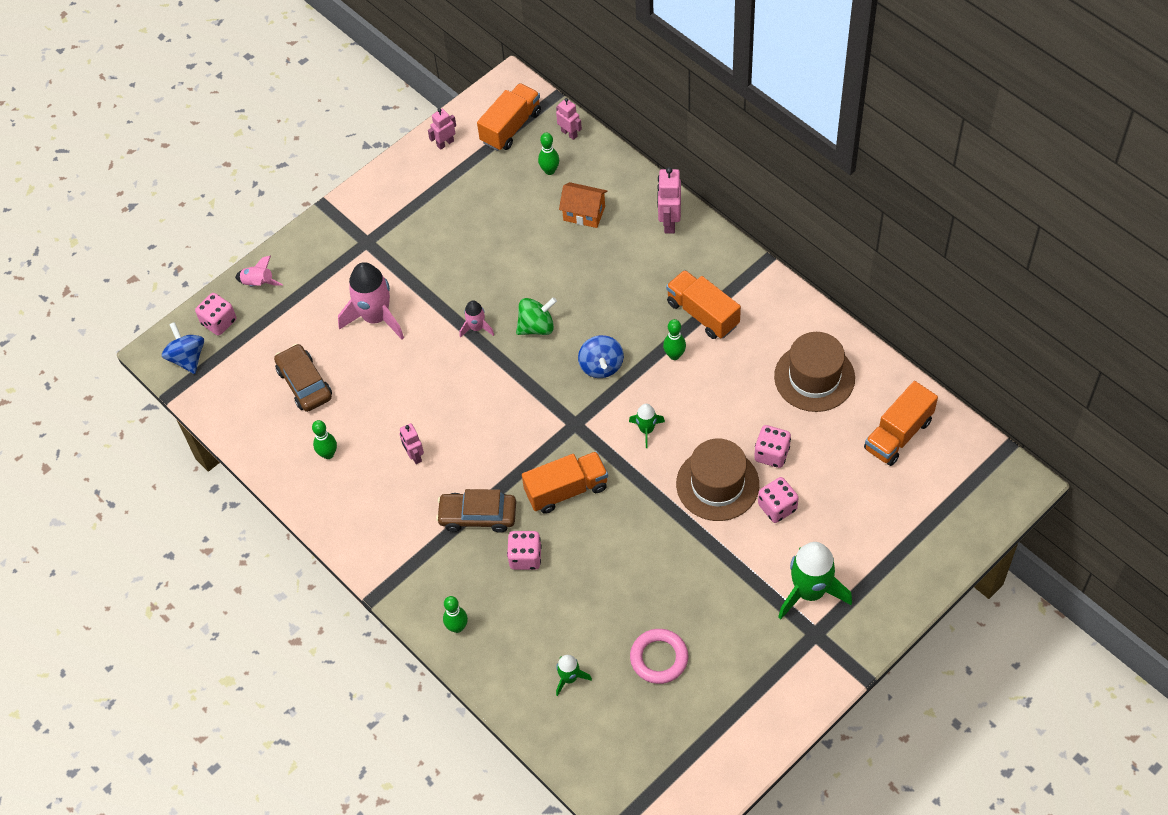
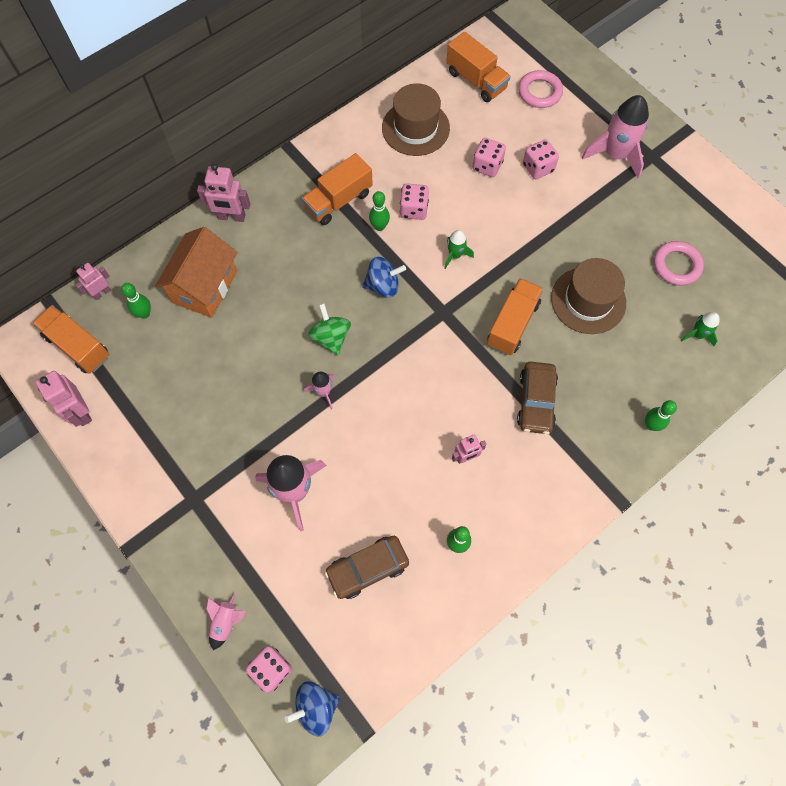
camera: 90 degrees left, 10 degrees up
pink robot [428,108,456,150] -> pink robot [35,371,92,427], size x1.56
pink dice [507,531,542,570] -> pink dice moved to [400,184,429,220]
orange truck [522,451,608,514] -> orange truck turned 45 degrees clockwise [487,278,543,355]
orange house [559,182,607,228] -> orange house [155,227,237,318], size x1.63
brown hat [676,439,759,521] -> brown hat moved to [551,258,626,334]
green rocket [778,542,852,620] -> pink rocket [581,95,649,179]
none -> pink ring [518,70,563,108]

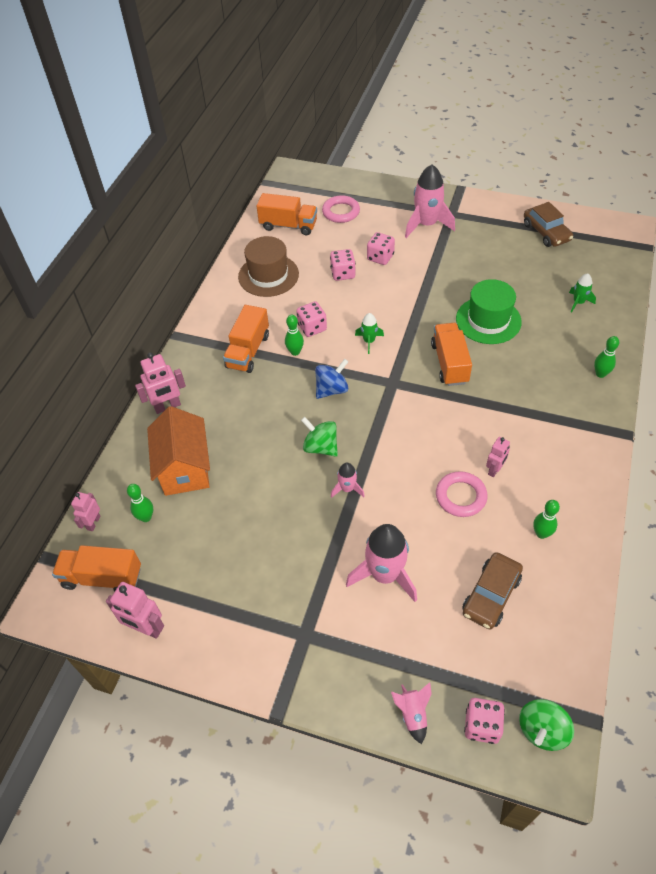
camera: 30 degrees left, 15 degrees down
blue spinning top [285,681,340,736] -> green spinning top [519,699,574,751]
brown car [517,362,558,434] -> brown car moved to [524,202,573,247]
brown hat [551,258,626,334] -> green hat [456,279,522,344]
pink ring [654,241,704,286] -> pink ring moved to [436,471,488,517]

